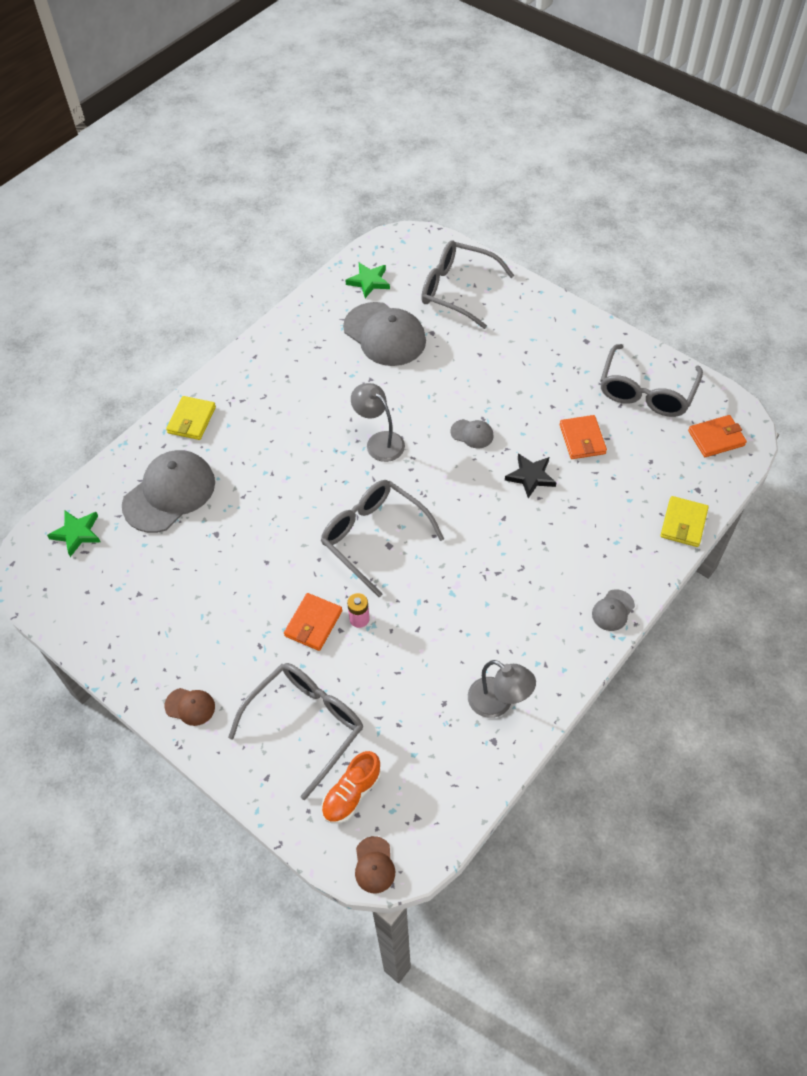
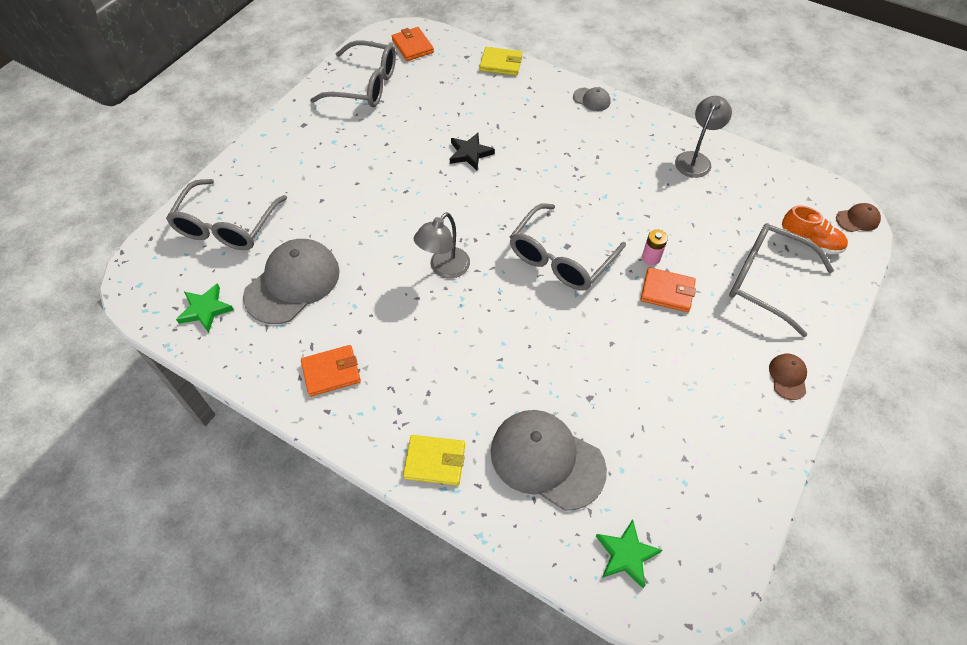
camera: 100 degrees left, 0 degrees up
grey cap [450,419,494,448] -> none
orange wallet [560,415,607,459] -> orange wallet moved to [301,345,361,397]

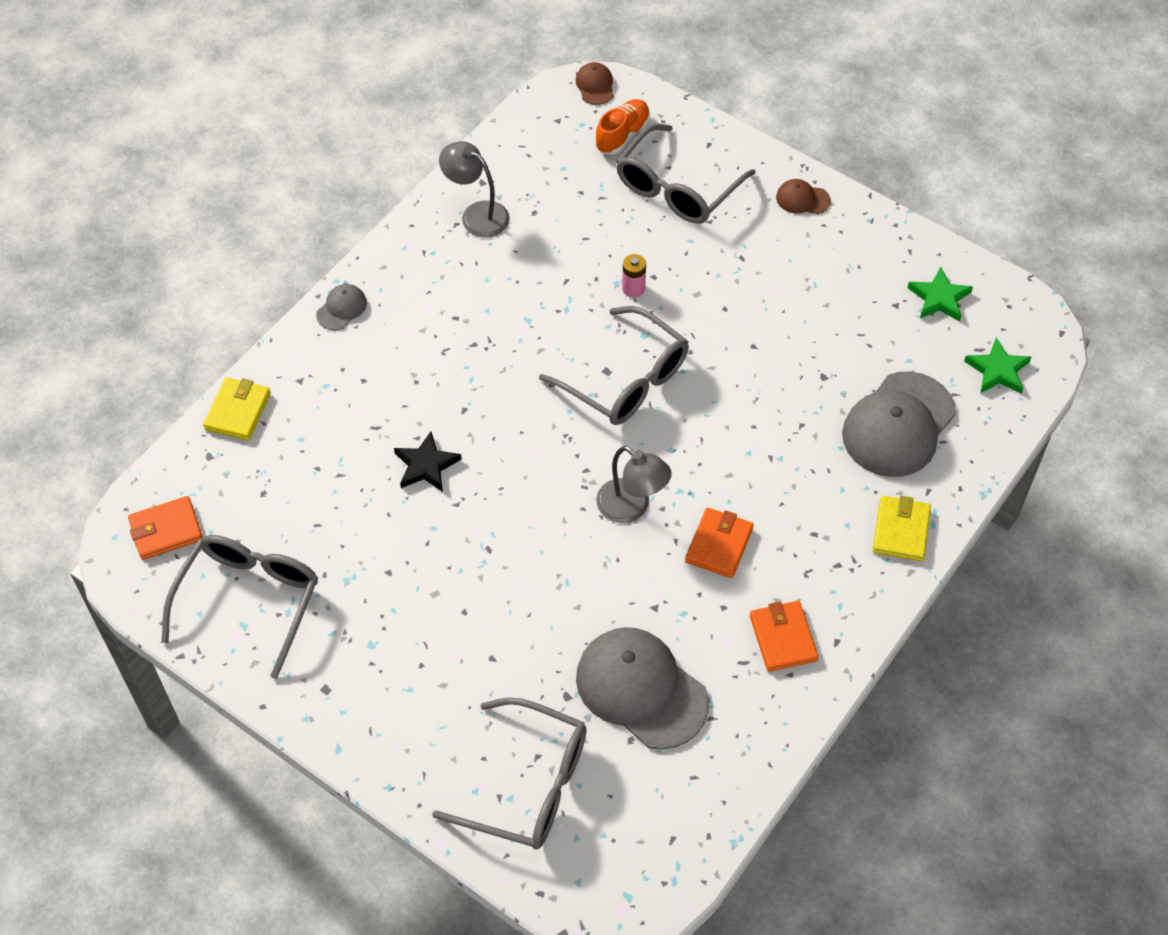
camera: 85 degrees left, 0 degrees up
green star [176,283,234,333] -> green star moved to [908,267,973,322]
orange wallet [641,267,696,312] -> orange wallet moved to [685,508,753,578]

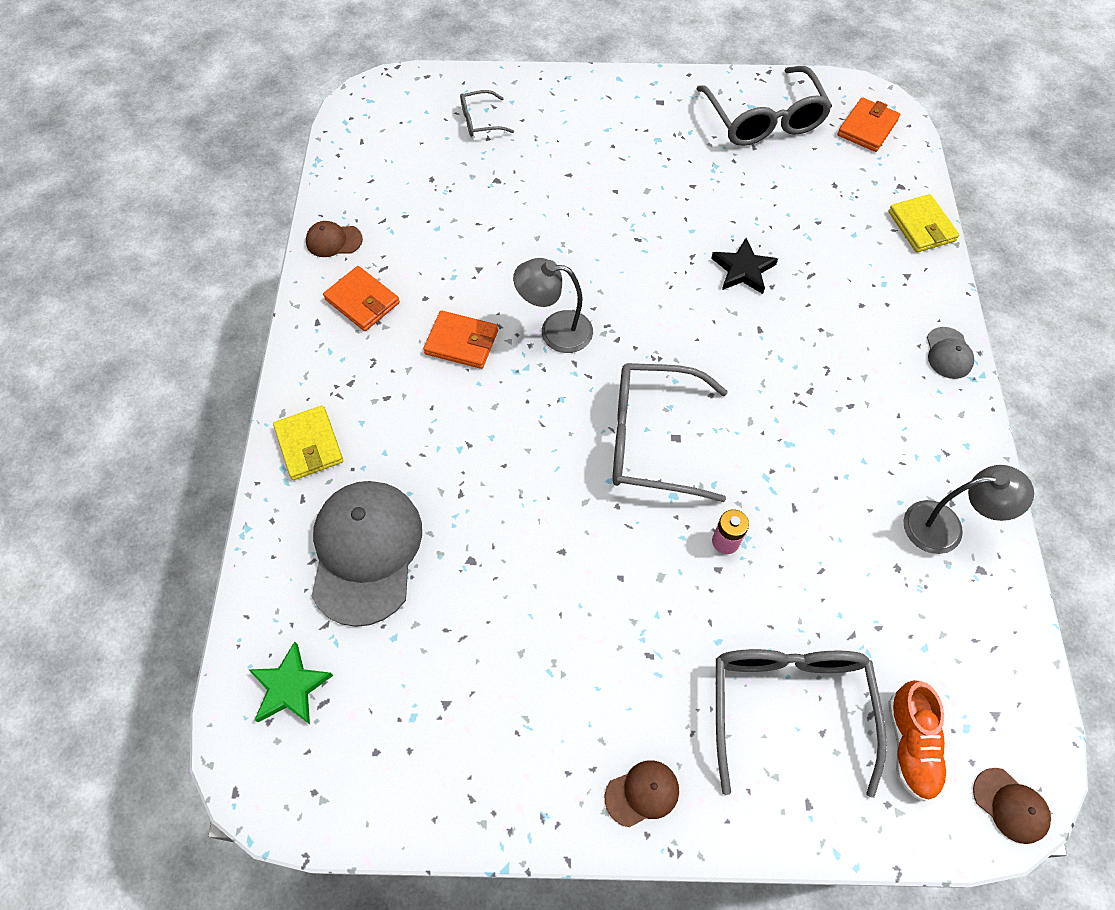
camera: 145 degrees right, 5 degrees up
grey glasses [432,698,587,850] -> grey glasses [460,90,514,136], size x0.49
grey cap [576,627,709,750] -> none
orange wallet [685,508,753,578] -> orange wallet turned 60 degrees counterclockwise [423,311,498,369]
green star [908,267,973,322] -> none
none -> brown cap [306,221,363,257]

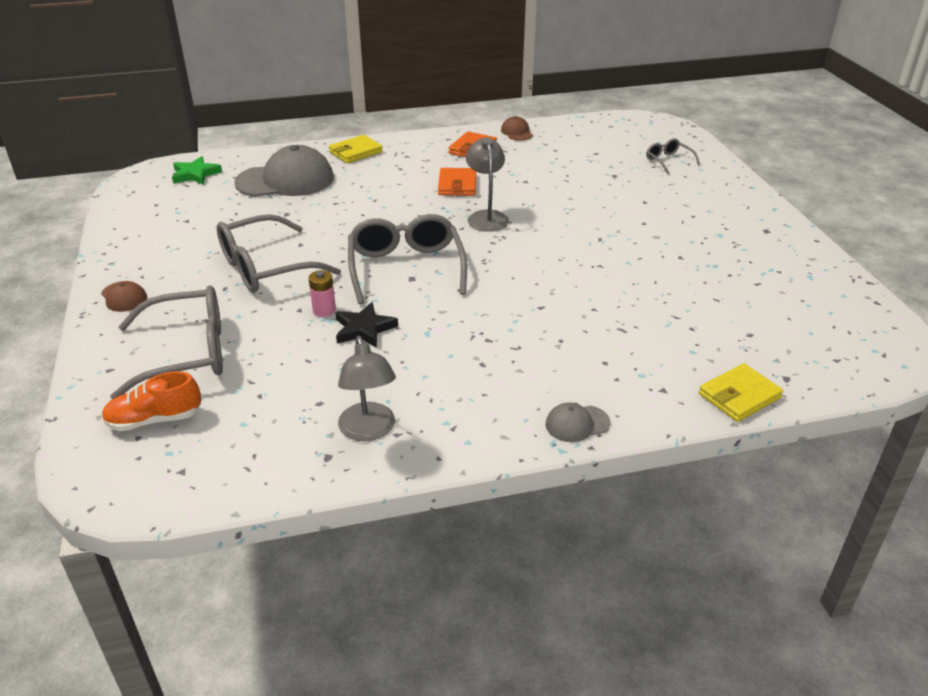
camera: 75 degrees right, 25 degrees down
grey glasses [696,66,832,146] -> grey glasses moved to [217,214,341,293]
black star [711,238,778,294] -> black star moved to [335,302,398,348]
orange wallet [837,97,900,152] -> none
brown cap [973,768,1051,844] -> none

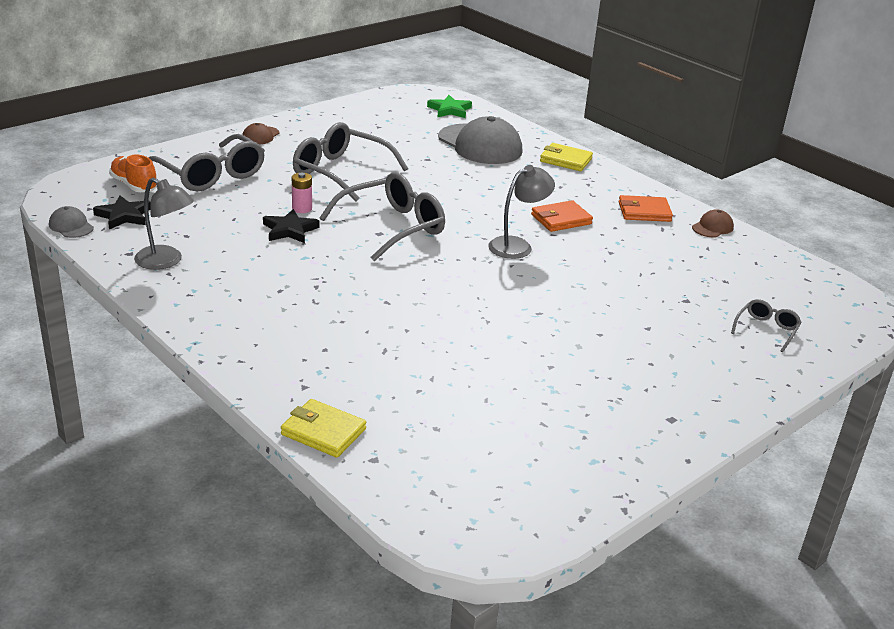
camera: 60 degrees right, 5 degrees down
grey lamp [338,336,396,441] -> grey lamp turned 105 degrees counterclockwise [134,178,194,270]
grey cap [546,402,610,442] -> grey cap moved to [49,206,94,238]
none -> black star [93,196,151,229]

